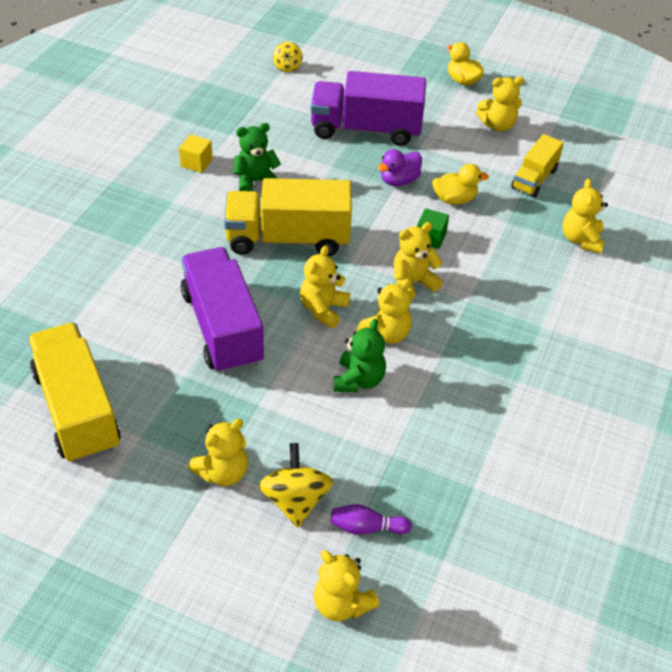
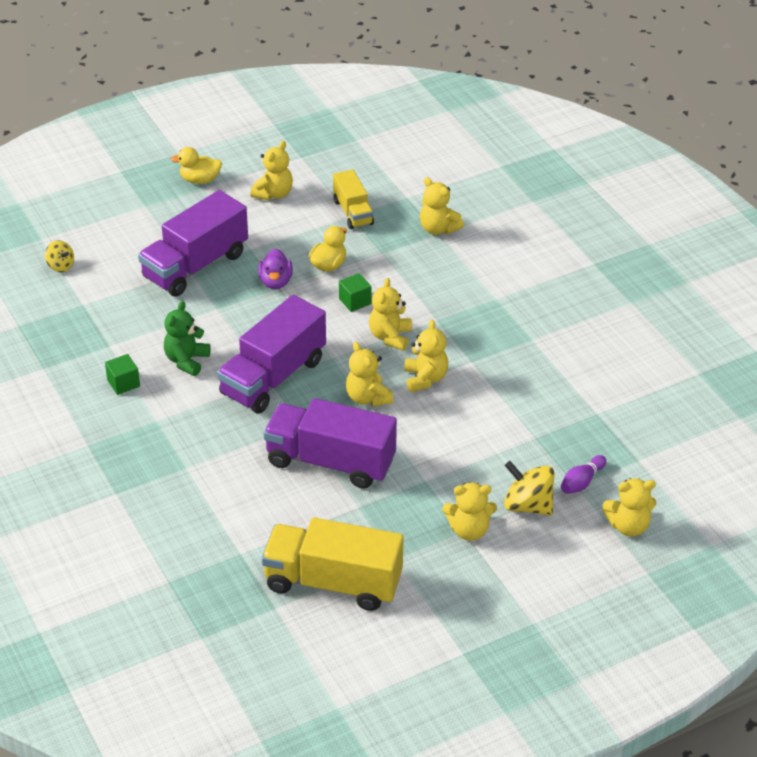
camera: 50 degrees left, 5 degrees down
yellow cube [179,134,213,173] -> green cube [105,354,140,395]
yellow teddy bear [188,419,248,486] -> yellow teddy bear turned 90 degrees clockwise [442,482,497,541]
yellow truck [224,178,352,256] -> purple truck [217,295,326,414]
green teddy bear [334,319,386,392] -> none

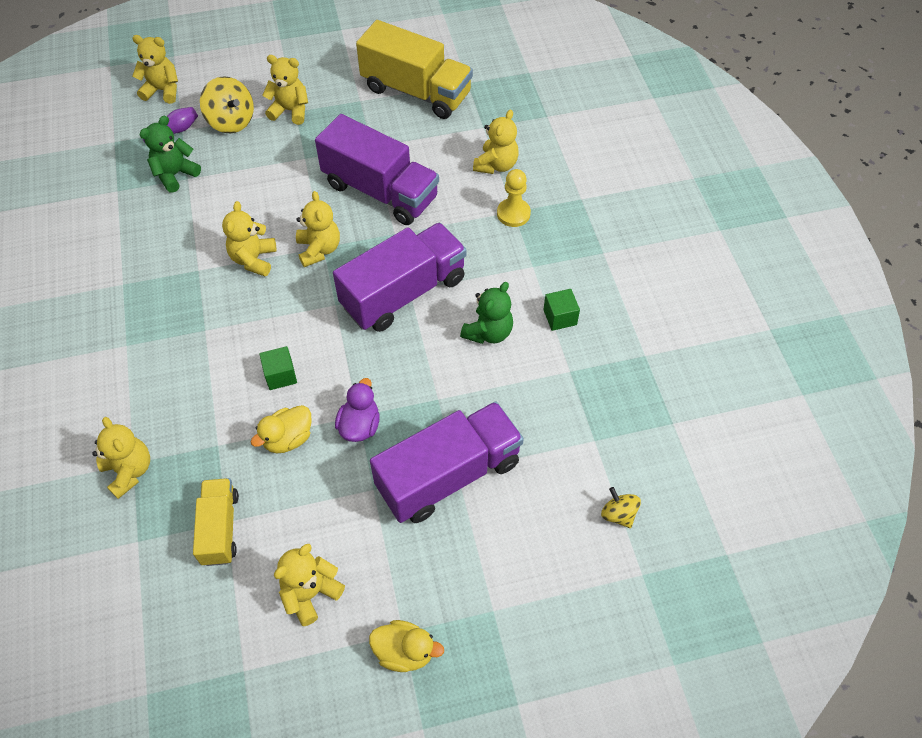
camera: 165 degrees left, 15 degrees up
yellow teddy bear [369,278,412,351] -> yellow teddy bear moved to [473,109,519,174]
none -> green teddy bear [139,116,201,193]
none -> yellow pawn [497,169,531,227]

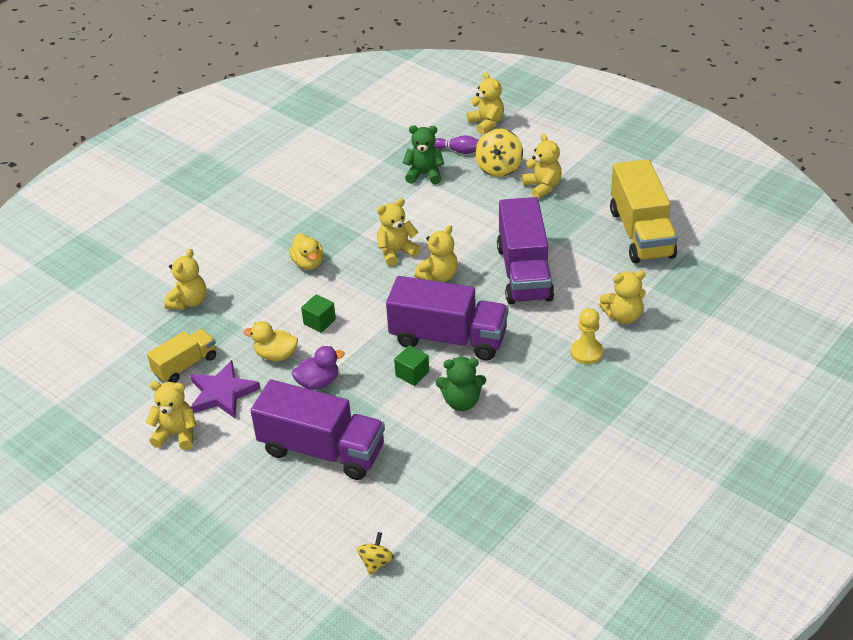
camera: 55 degrees right, 15 degrees down
yellow duck [369,620,444,672] -> yellow duck moved to [289,233,323,270]
green cube [543,289,580,331] -> green cube moved to [394,345,429,386]
none -> purple star [190,360,261,418]

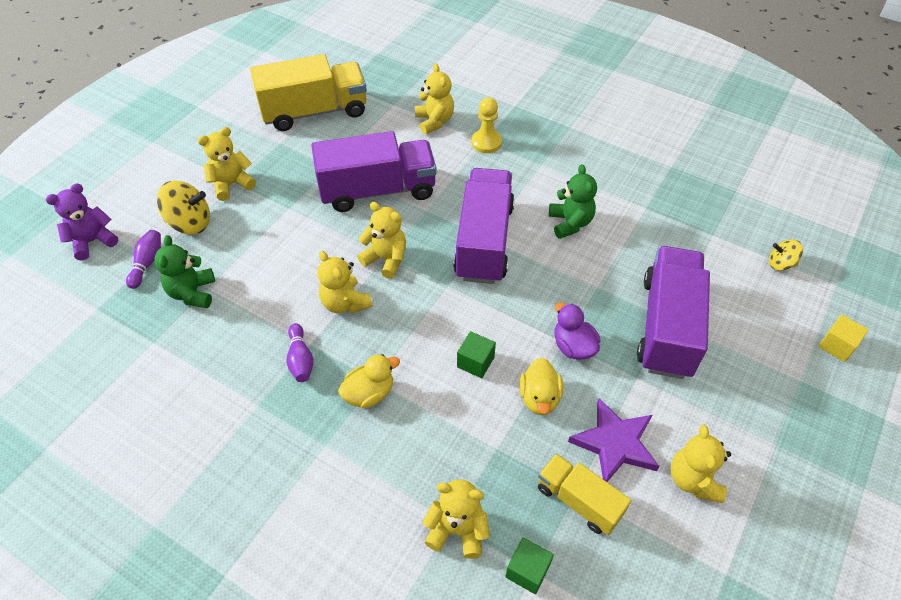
camera: 100 degrees left, 10 degrees up
green cube [394,345,429,386] -> green cube moved to [505,537,554,594]
yellow teddy bear [467,72,504,134] -> purple teddy bear [46,183,118,260]
none -> purple bowling pin [287,323,314,382]
none -> yellow cube [818,314,869,362]

